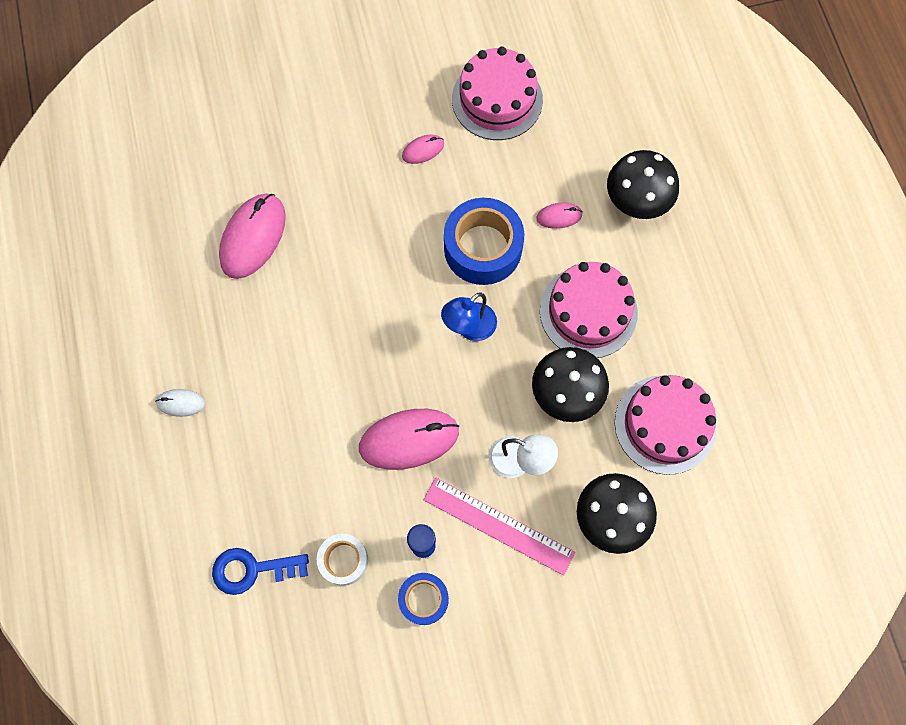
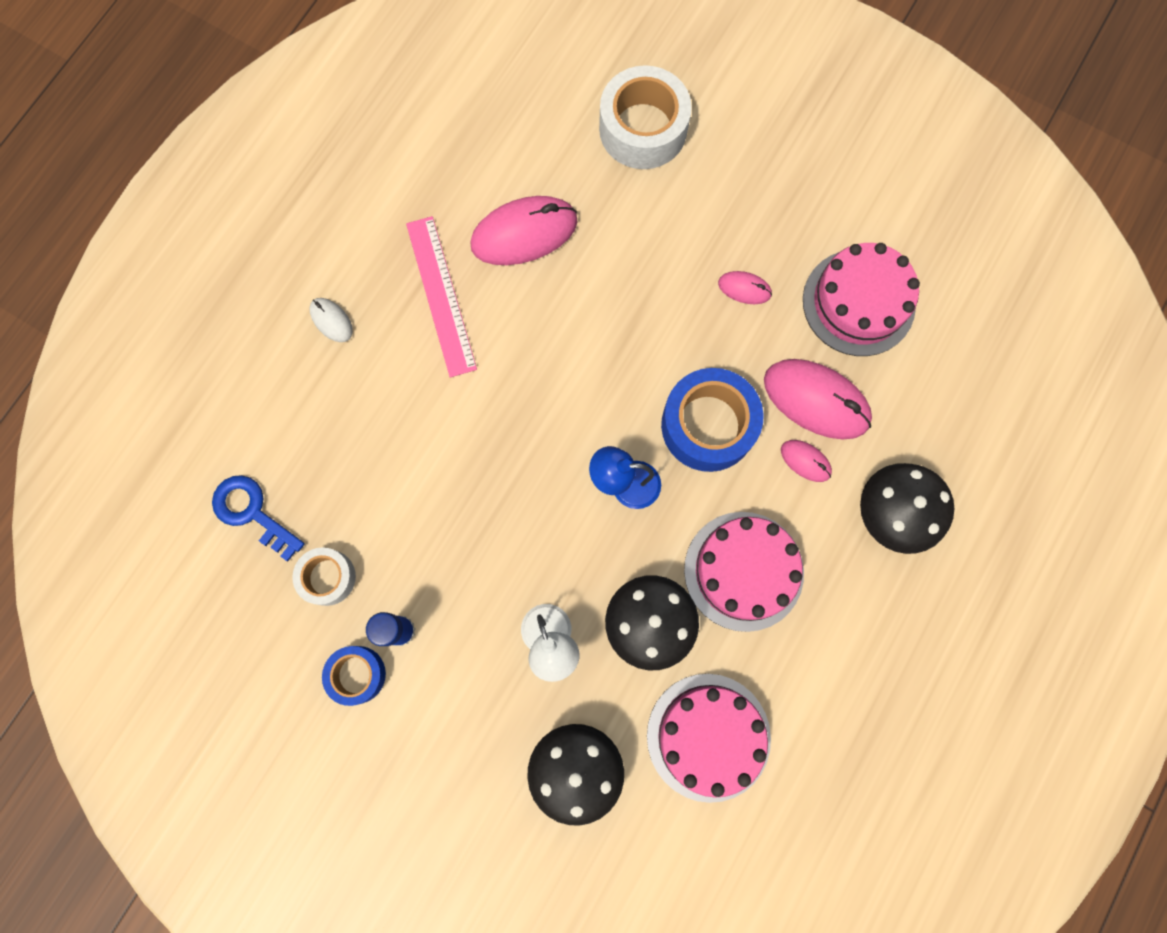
camera: 45 degrees right, 5 degrees up
pink mouse [359,409,459,470] -> pink mouse moved to [764,359,872,439]
pink ruler [423,478,576,576] -> pink ruler moved to [406,216,477,377]
none -> white tape [599,65,692,169]

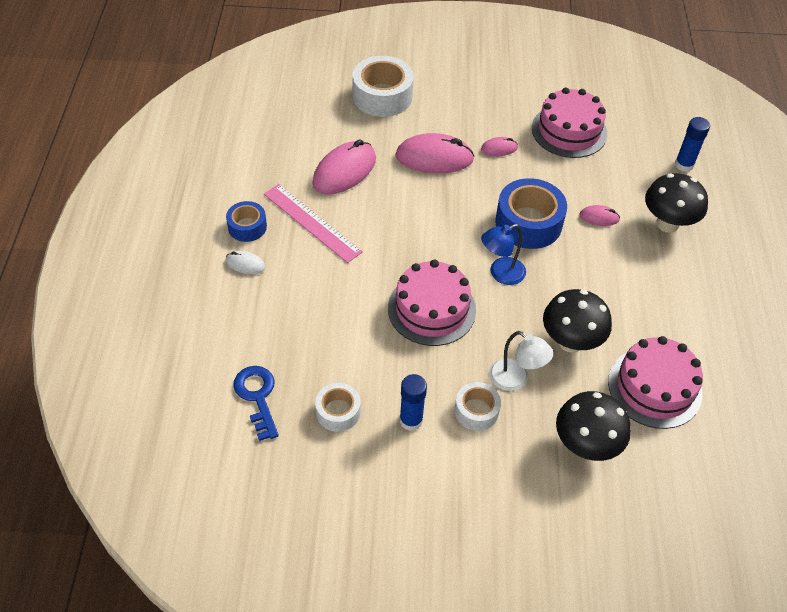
camera: 30 degrees left, 25 degrees down
blue key [212,475,305,561] -> blue key turned 60 degrees clockwise [233,366,279,441]
blue tape [322,646,386,706] -> blue tape moved to [226,201,267,242]
pink cake [684,512,804,632] -> pink cake moved to [388,260,476,346]
pink mouse [764,359,872,439] -> pink mouse moved to [395,133,474,173]
none -> white tape [455,382,501,431]
none -> blue glue stick [675,117,710,172]

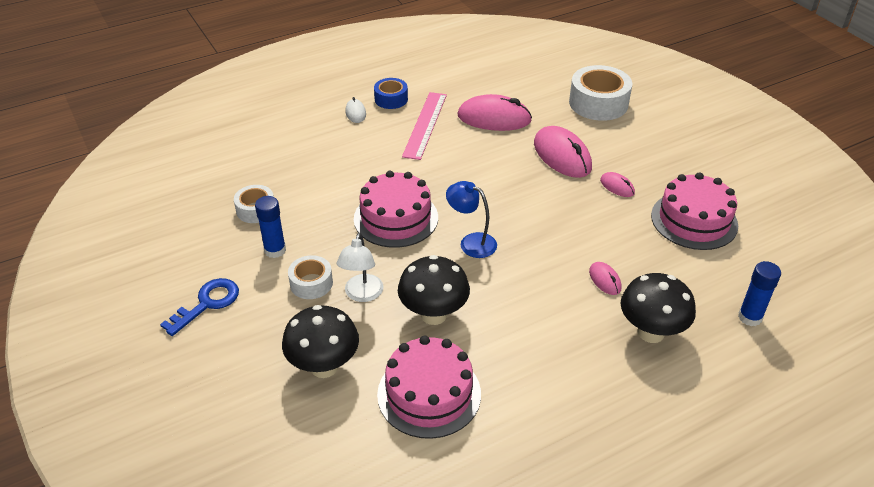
camera: 60 degrees right, 10 degrees down
blue key [233,366,279,441] -> blue key moved to [160,278,239,336]
blue tape [495,178,567,249] -> none

